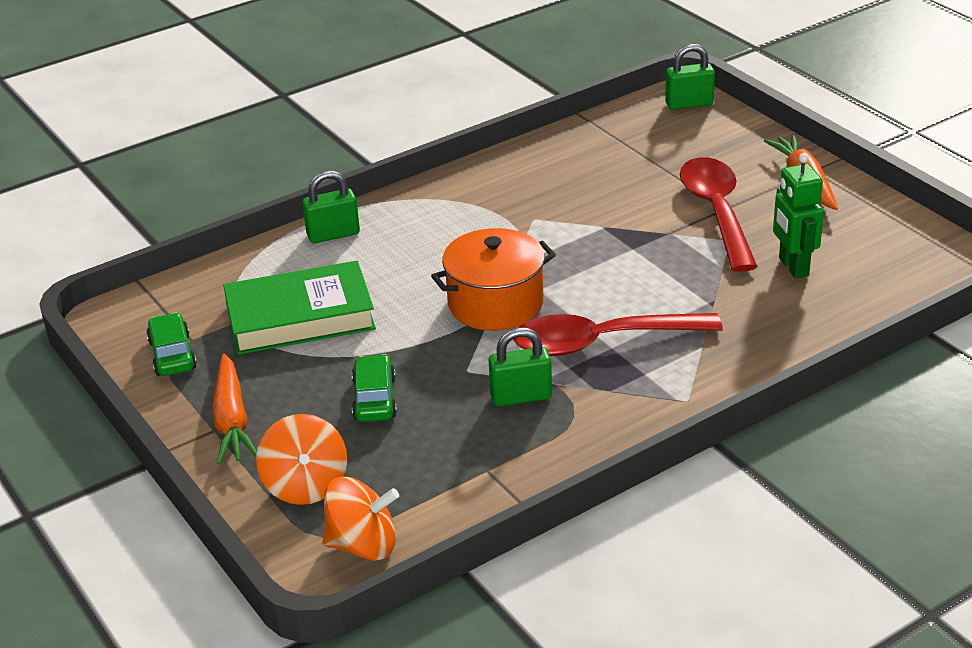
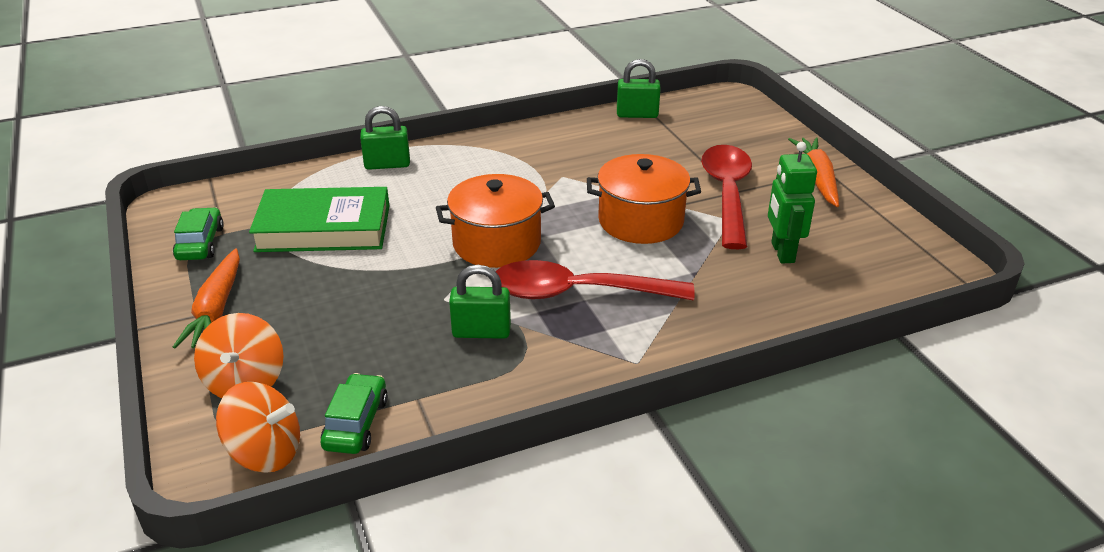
camera: 10 degrees right, 0 degrees up
green car [352,354,397,422] -> green car moved to [321,373,388,454]
green padlock [665,44,715,110] -> green padlock moved to [617,59,661,118]
none -> orange pot [587,154,701,244]

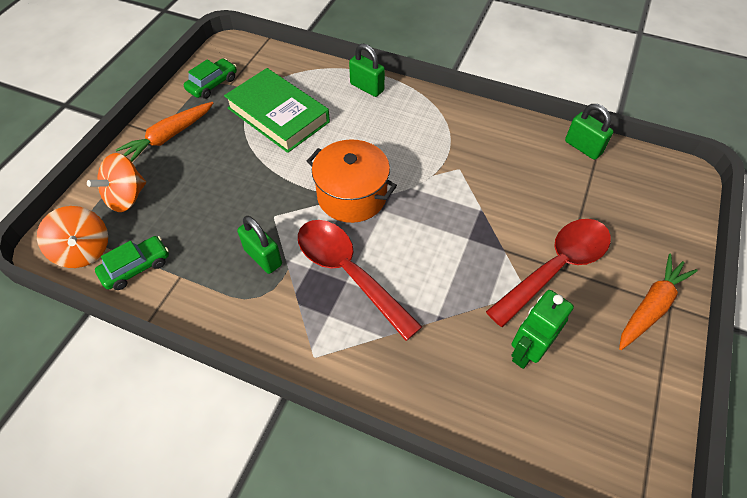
camera: 45 degrees right, 20 degrees up
orange pot [587,154,701,244] -> none

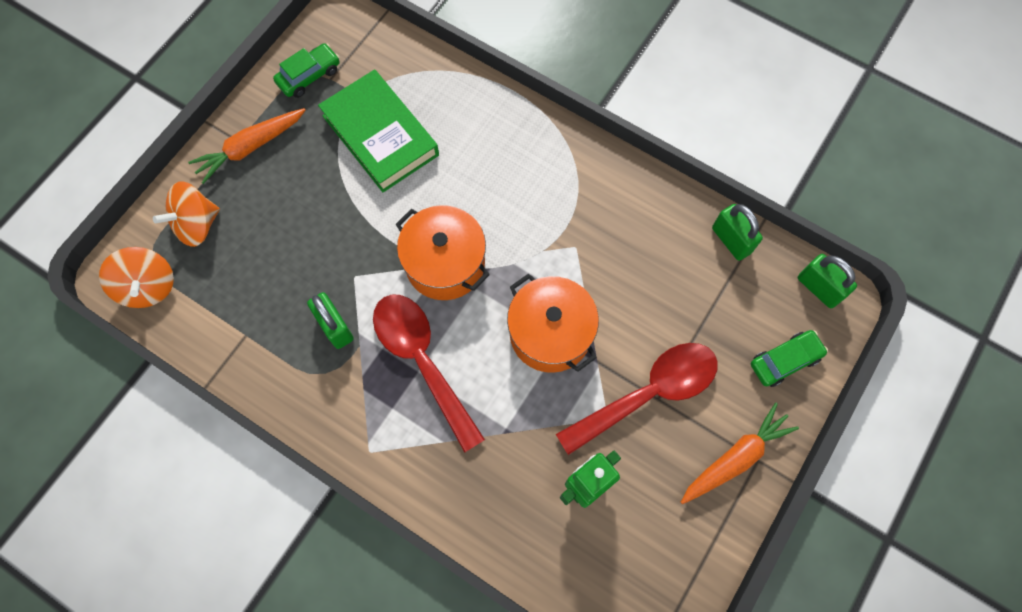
camera: 10 degrees right, 15 degrees up
green car [95,236,169,290] -> green car moved to [751,330,828,387]
green padlock [349,44,385,97] -> green padlock moved to [798,254,857,308]
none -> orange pot [507,274,599,373]

